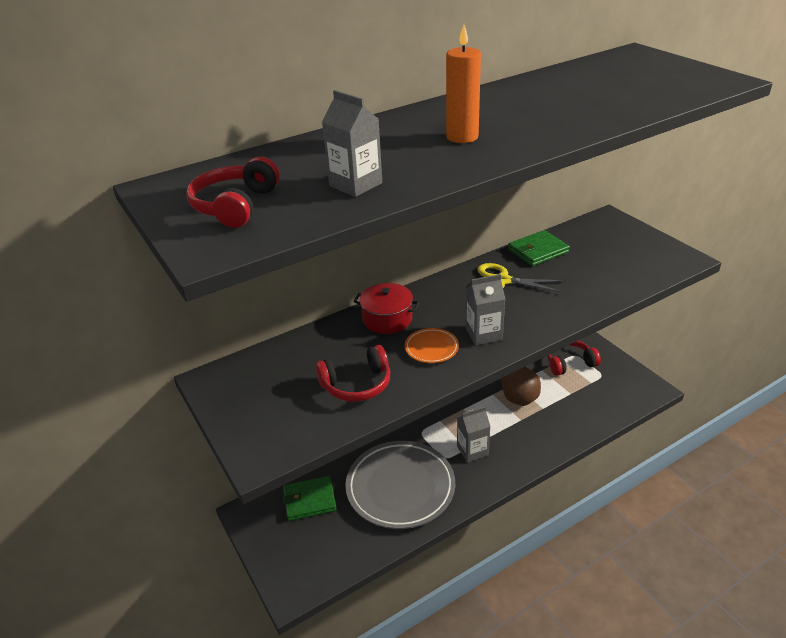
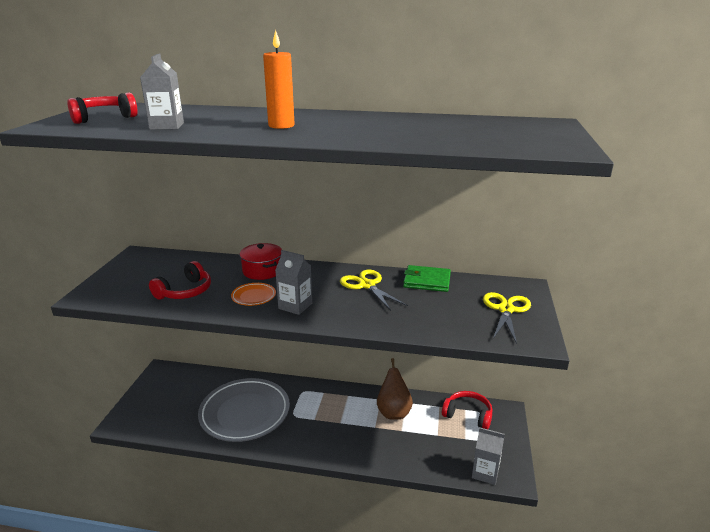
camera: 40 degrees right, 10 degrees down
green wallet [283,476,337,521] -> none
red headphones [315,345,390,402] -> red headphones turned 75 degrees counterclockwise [149,261,211,300]
grey carton [457,406,491,463] -> grey carton moved to [472,428,505,485]
none -> yellow scissors [483,292,531,344]

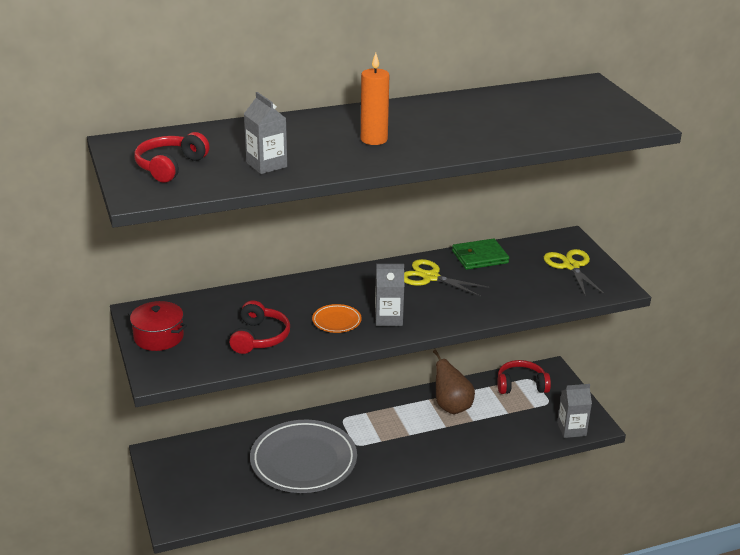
camera: 30 degrees left, 5 degrees up
red pot [239,243,282,280] -> red pot moved to [128,301,187,351]

